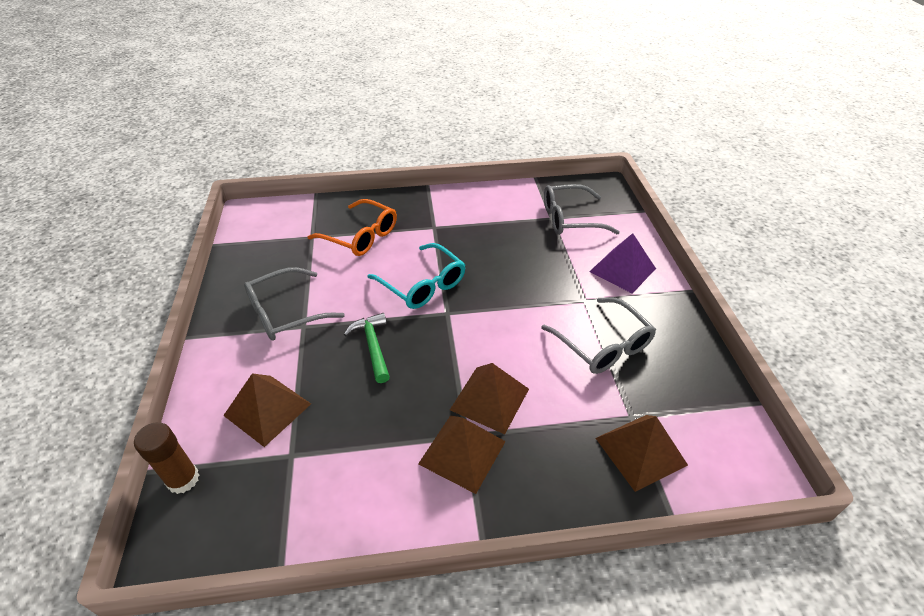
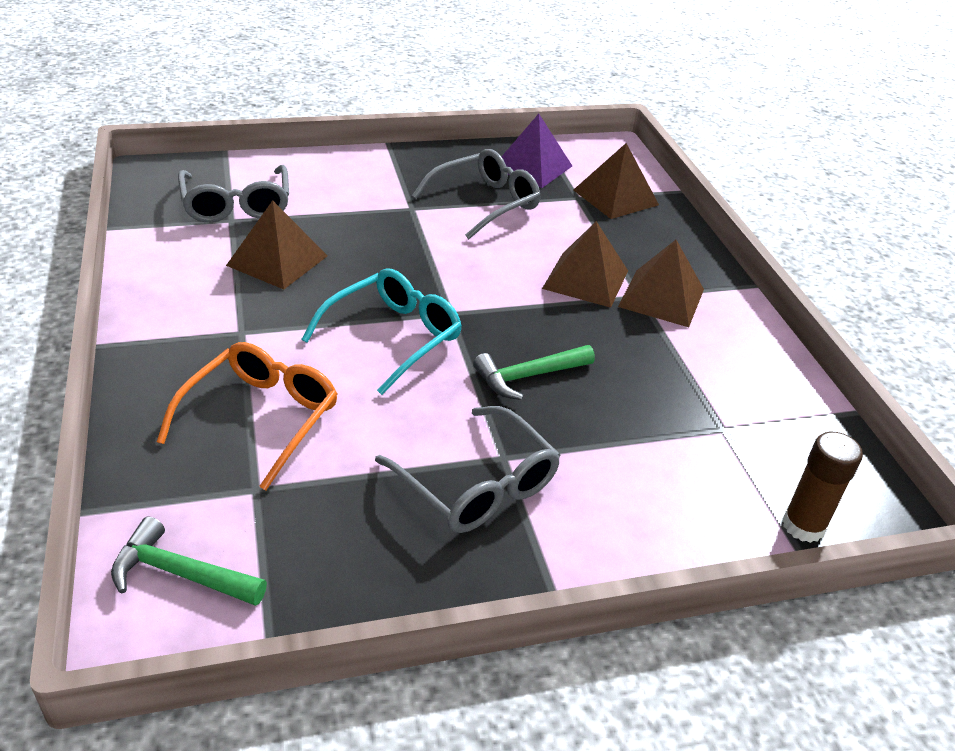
camera: 100 degrees left, 5 degrees down
brown pyramid [223,373,311,447] -> brown pyramid moved to [226,200,328,289]
purple pyramid [589,233,656,294] -> purple pyramid moved to [501,114,572,188]
none -> green hammer [111,517,267,606]

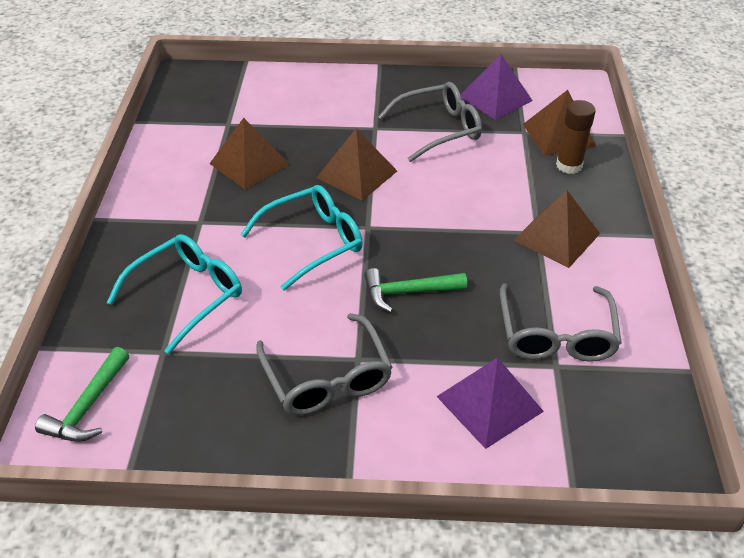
camera: 20 degrees right, 5 degrees up
green hammer [111,517,267,606] -> green hammer turned 105 degrees counterclockwise [35,347,129,442]
orange glasses [157,342,338,490] -> turquoise glasses [106,234,242,354]
grey glasses [178,165,289,222] -> grey glasses moved to [500,283,622,362]
brown pyramid [542,221,628,308] -> brown pyramid moved to [316,128,397,201]
brown glue stick [782,432,863,543] -> brown glue stick moved to [556,100,596,174]
none -> purple pyramid [436,357,544,449]

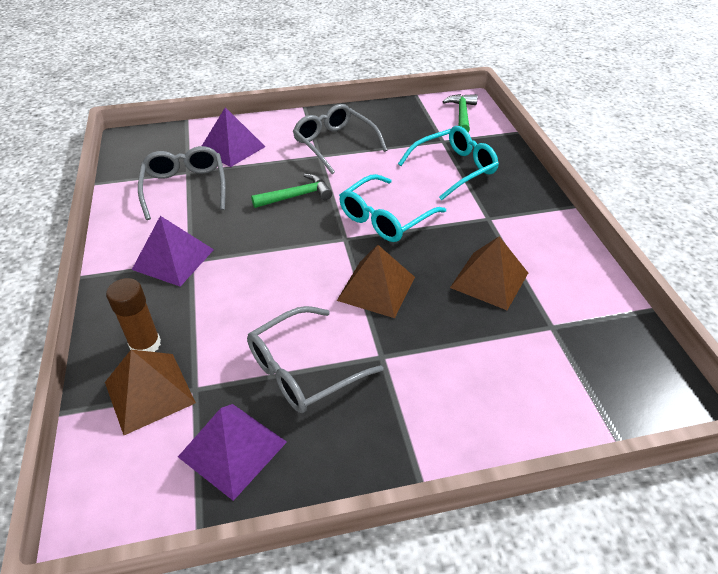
camera: 165 degrees right, 0 degrees up
turquoise glasses [106,234,242,354] -> turquoise glasses turned 150 degrees counterclockwise [398,126,499,200]
brown pyramid [514,190,600,268] -> purple pyramid [132,216,214,287]

